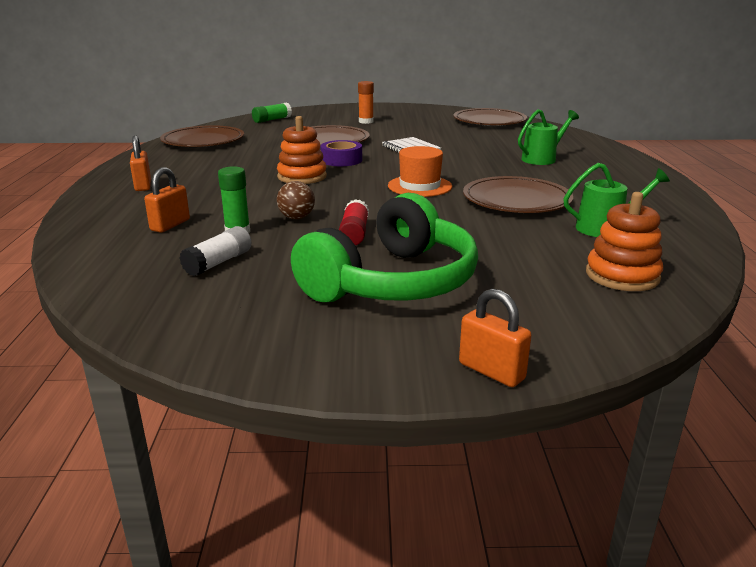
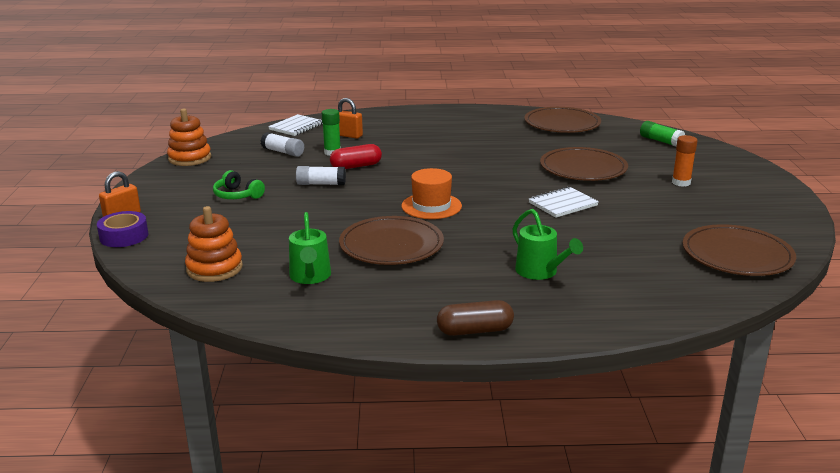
camera: 90 degrees right, 0 degrees up
orange padlock [130,135,151,191] -> none
orange stacking toy [277,116,327,184] -> orange stacking toy moved to [167,108,211,166]
brown ball [277,181,315,219] -> red capsule [330,144,382,169]
green headphones [291,193,478,302] -> green headphones [213,170,265,199], size x0.44
purple tape [320,140,362,166] -> purple tape moved to [97,211,149,247]
red glue stick [339,199,369,245] -> white glue stick [296,166,346,185]
none -> white notebook [268,114,323,136]
none -> brown capsule [437,300,514,336]

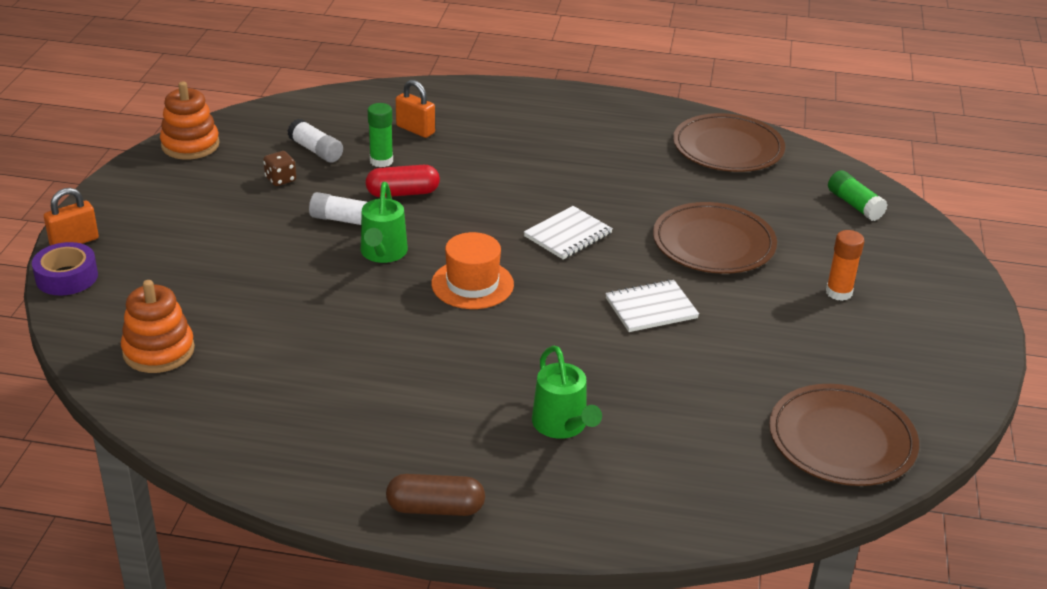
camera: 10 degrees right, 10 degrees up
green headphones [213,170,265,199] -> none
white notebook [268,114,323,136] -> white notebook moved to [524,206,613,260]
green watering can [289,212,331,284] -> green watering can moved to [361,182,408,263]
brown plate [339,216,444,265] -> none
none -> brown dice [263,151,296,186]

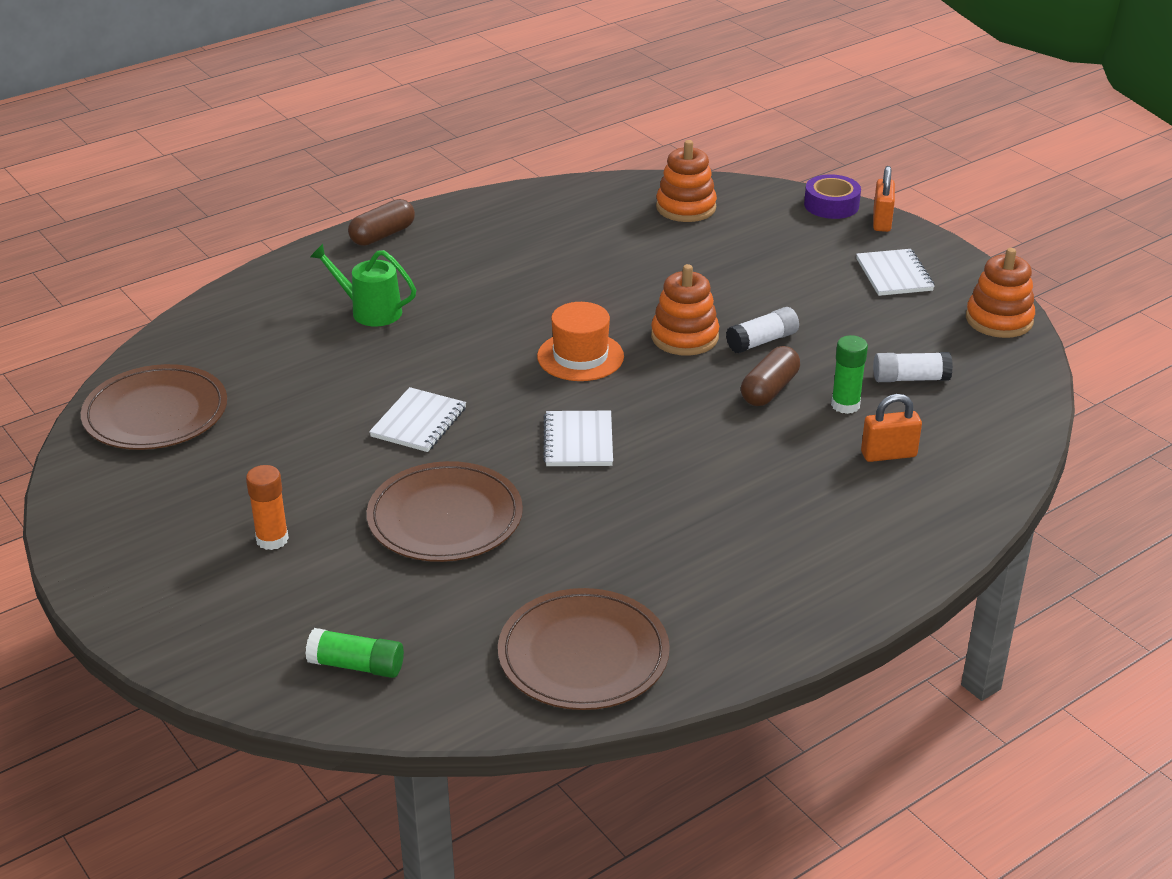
camera: 135 degrees right, 0 degrees up
brown dice [263,151,296,186] -> none
green watering can [361,182,408,263] -> orange stacking toy [651,264,719,356]
red capsule [365,165,440,197] -> brown capsule [741,346,800,406]
none -> white notebook [856,249,935,296]

